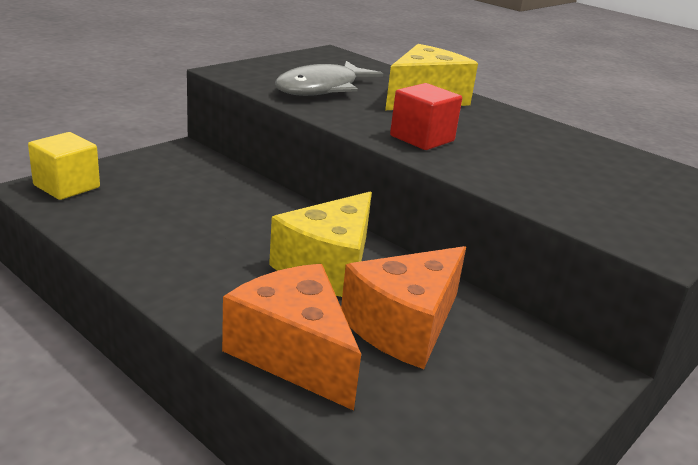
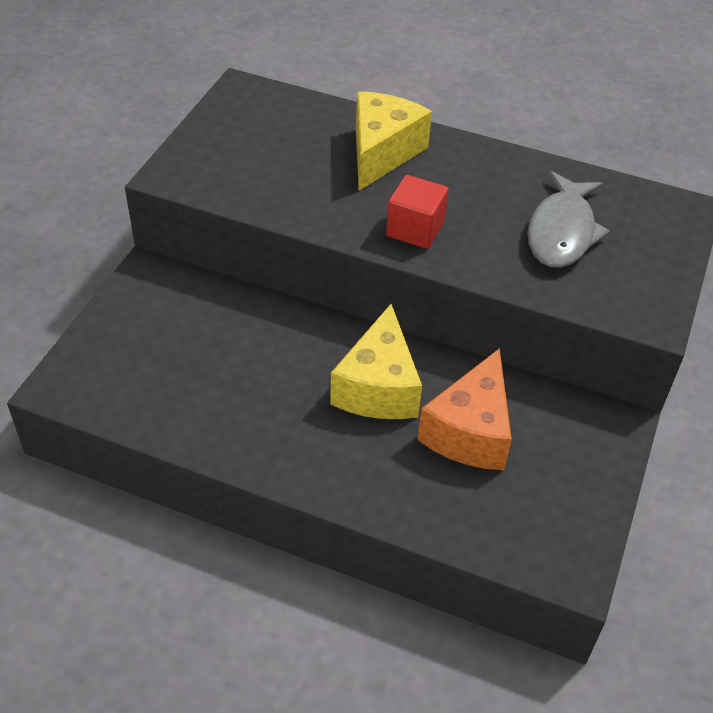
camera: 20 degrees left, 20 degrees up
yellow cube [28,132,100,200] -> none
orange cheese [222,264,361,411] -> none
grey fish [275,61,383,96] -> grey fish moved to [527,171,610,268]

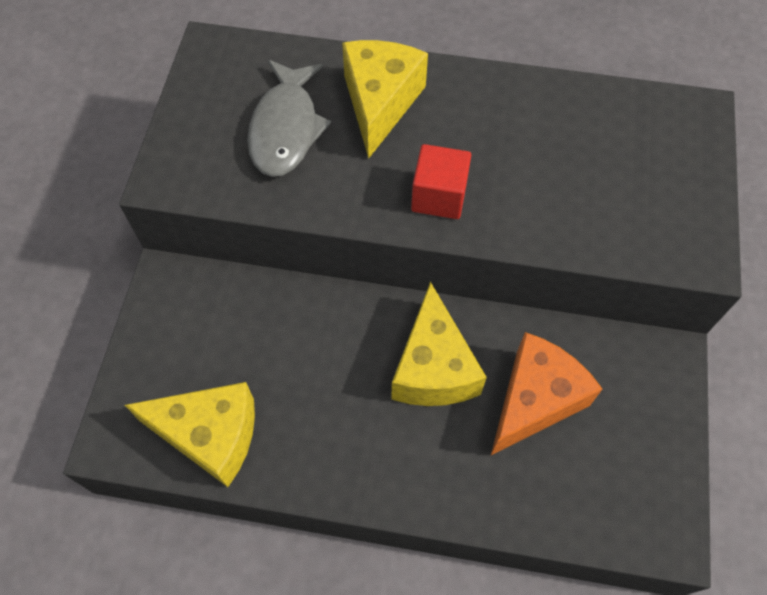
camera: 10 degrees left, 15 degrees up
orange cheese [417,348,512,470] -> orange cheese turned 150 degrees counterclockwise [491,332,602,455]
grey fish [527,171,610,268] -> grey fish moved to [247,60,331,177]
none -> yellow cheese [125,382,255,487]

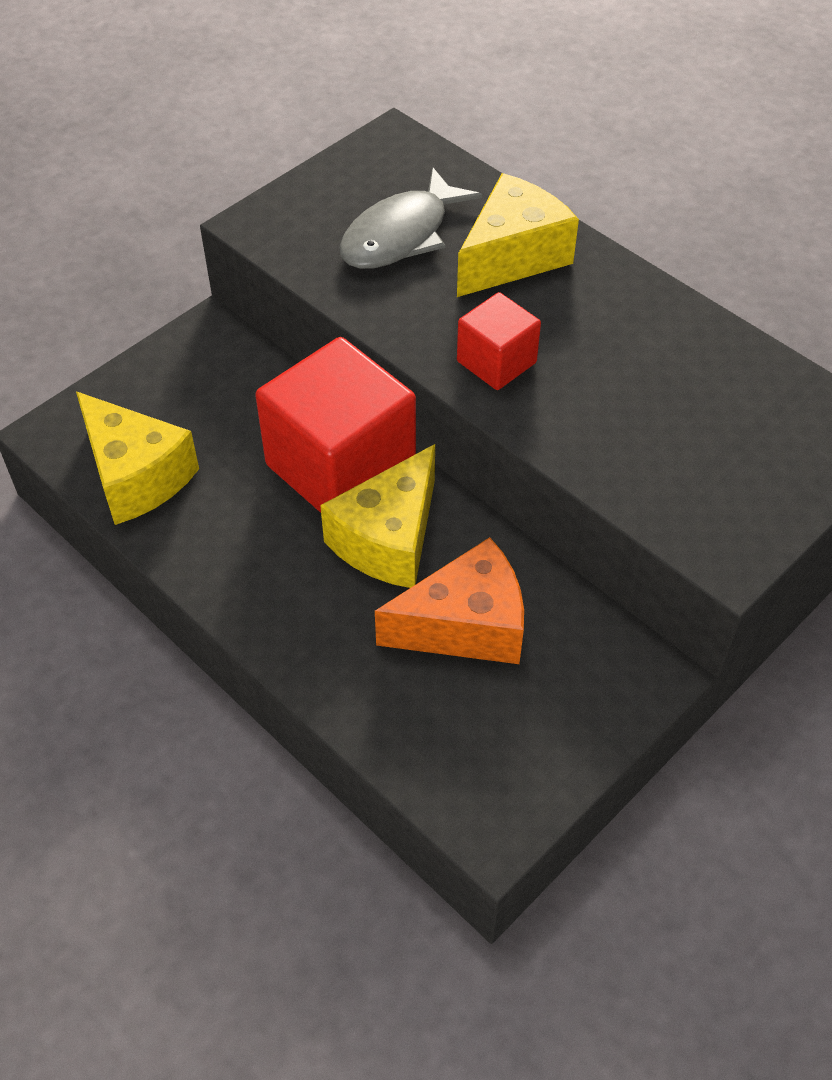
camera: 35 degrees right, 10 degrees down
none -> red cube [255,337,416,513]

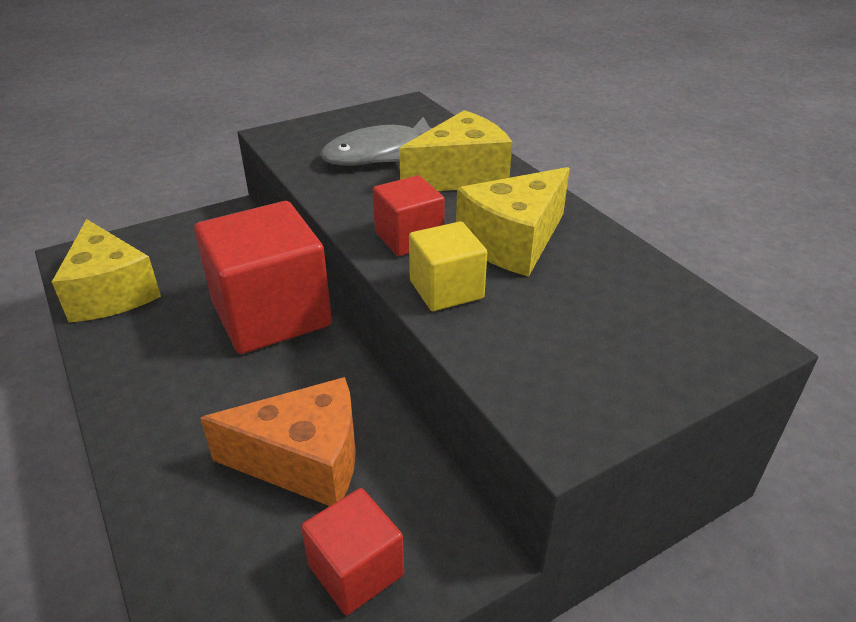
camera: 15 degrees right, 15 degrees down
yellow cheese [320,444,435,588] -> yellow cheese moved to [456,167,570,277]
none -> red cube [301,488,404,615]
none -> yellow cube [409,221,487,311]

